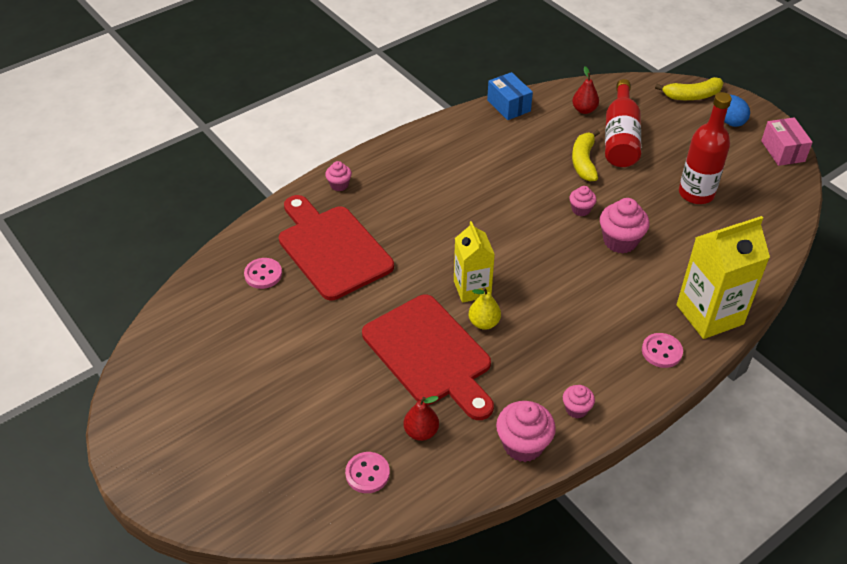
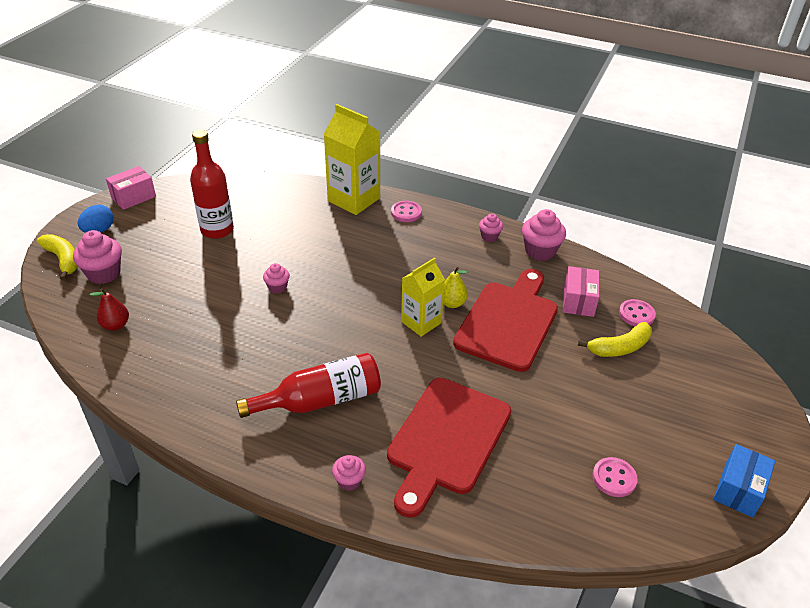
camera: 120 degrees left, 5 degrees down
pink button [244,258,282,289] -> pink button moved to [592,457,638,497]
red pear [403,396,439,441] -> pink box [563,266,599,317]
blue box [487,72,533,120] -> blue box moved to [713,444,775,518]
yellow banana [572,130,600,181] -> yellow banana moved to [578,322,652,357]
pink cupcake [600,198,650,253] -> pink cupcake moved to [73,230,122,284]
red bottle [605,79,641,167] -> red bottle moved to [236,353,381,418]

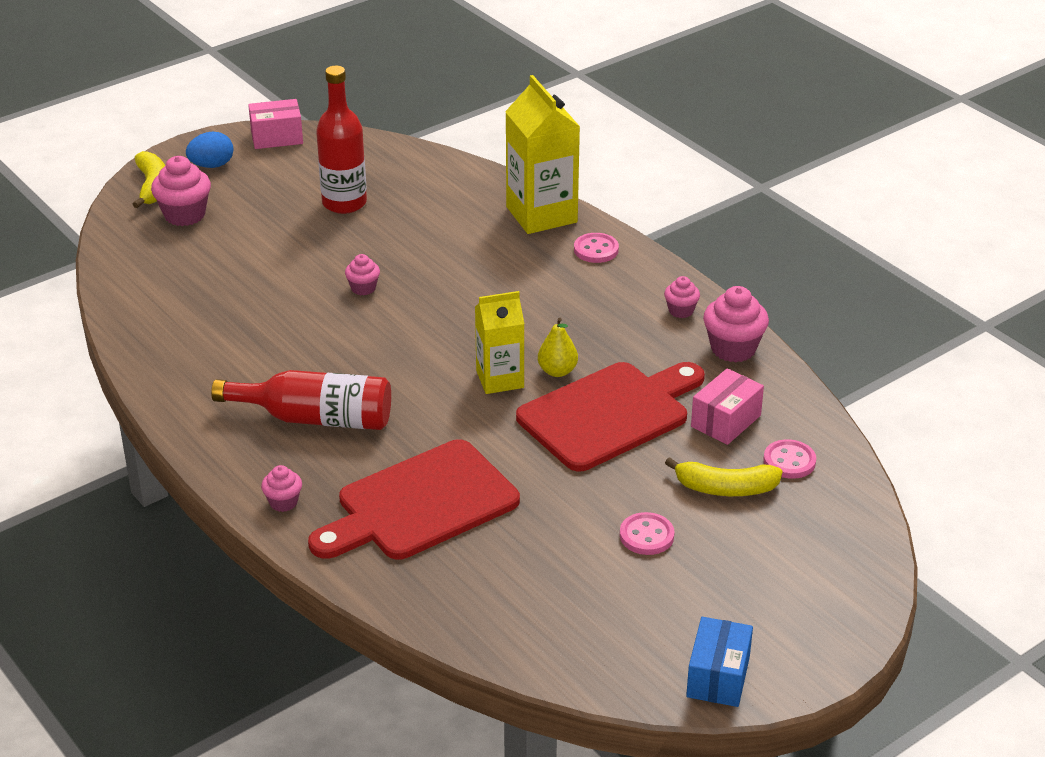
camera: 30 degrees right, 5 degrees down
red pear [90,288,129,331] -> none
pink button [592,457,638,497] -> pink button moved to [620,512,675,555]
blue box [713,444,775,518] -> blue box turned 45 degrees counterclockwise [686,617,753,707]

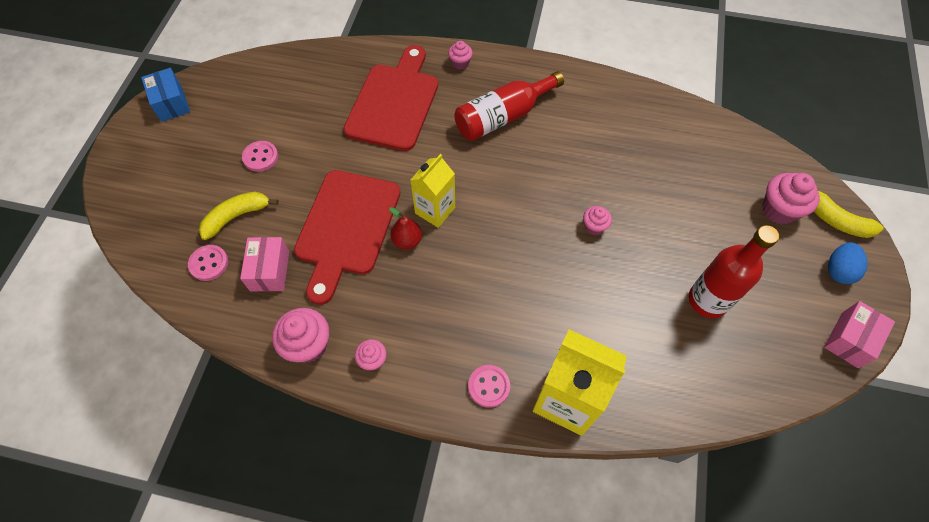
camera: 140 degrees right, 25 degrees up
yellow pear [538,318,578,377] -> red pear [389,207,422,250]

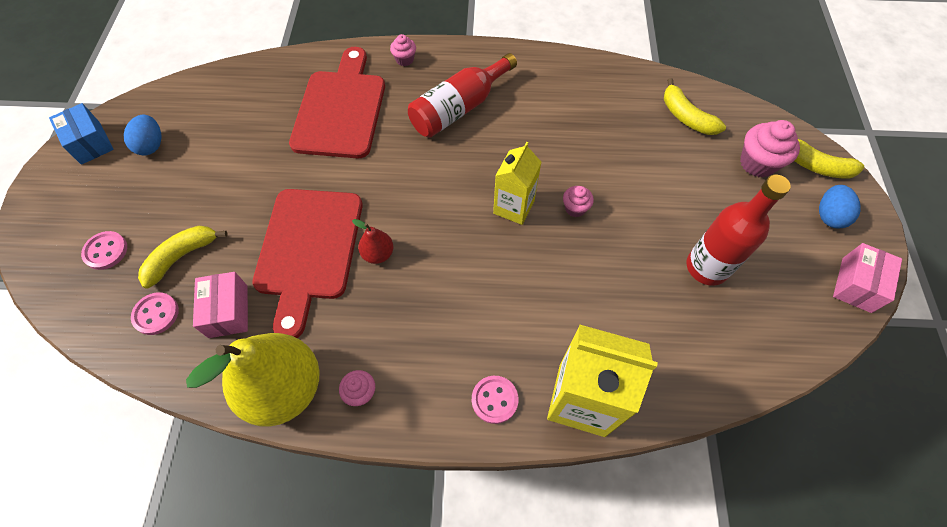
camera: 10 degrees left, 0 degrees up
pink button [242,141,278,172] -> pink button moved to [81,231,127,270]
pink cupcake [272,308,329,363] -> yellow pear [186,333,320,427]
yellow carton [410,154,455,228] -> yellow carton moved to [493,142,541,225]
none -> blue egg [124,115,162,156]
none -> yellow banana [664,78,726,135]

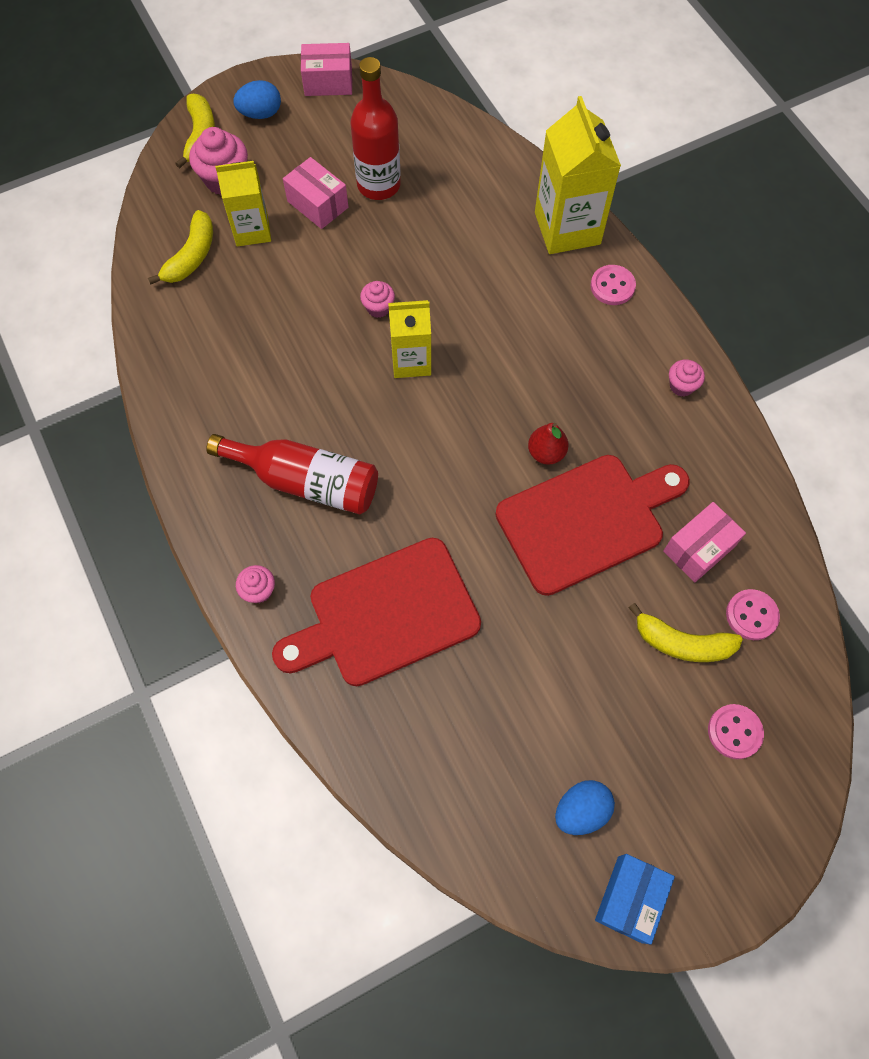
camera: 120 degrees left, 5 degrees up
yellow pear [186,333,320,427] -> none
none -> yellow carton [215,161,271,246]
none -> pink box [283,157,348,229]

